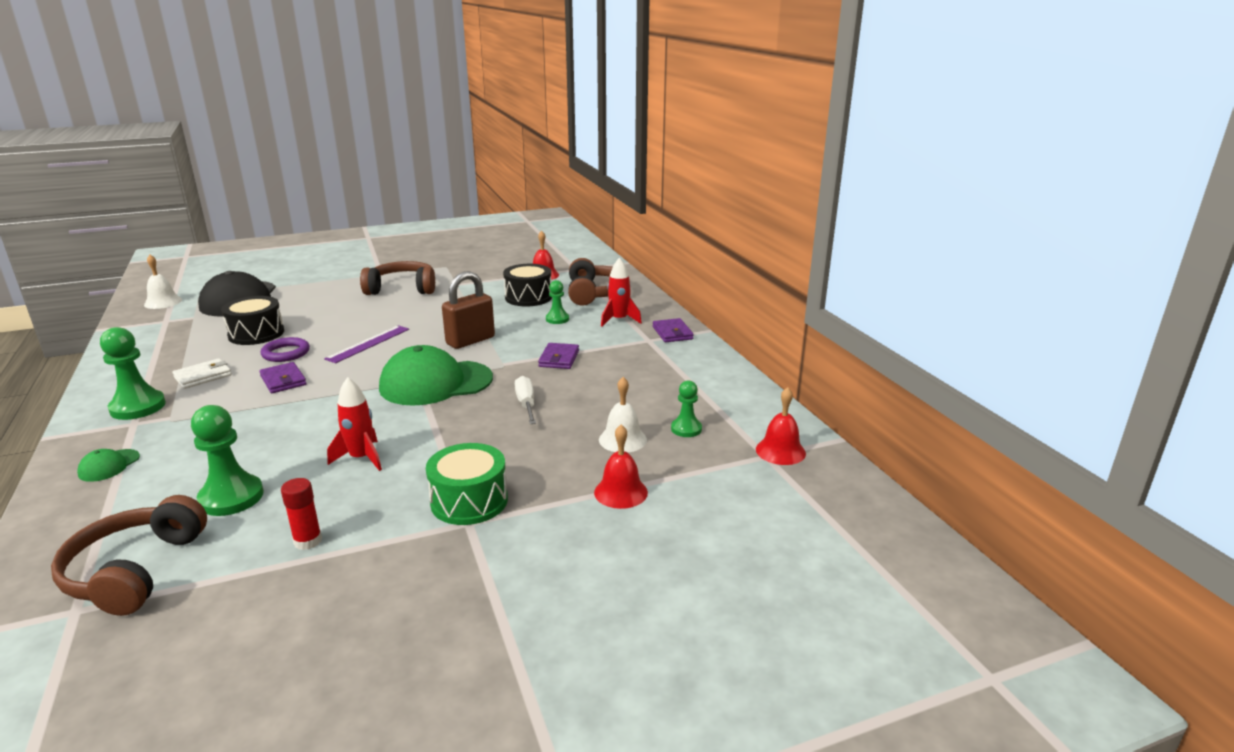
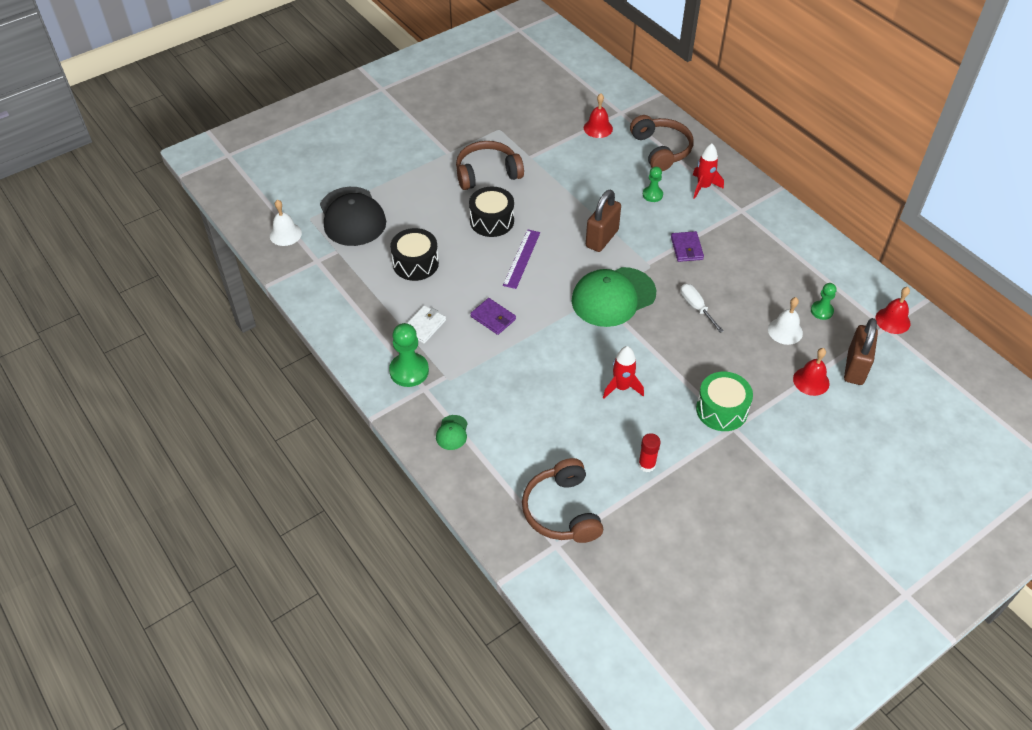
camera: 15 degrees left, 25 degrees up
green pawn [191,405,264,516] -> none
purple ring [261,337,310,362] -> none
black drum [503,264,552,306] -> black drum moved to [469,187,514,237]
purple wallet [653,318,694,342] -> none
none -> brown padlock [844,318,878,385]

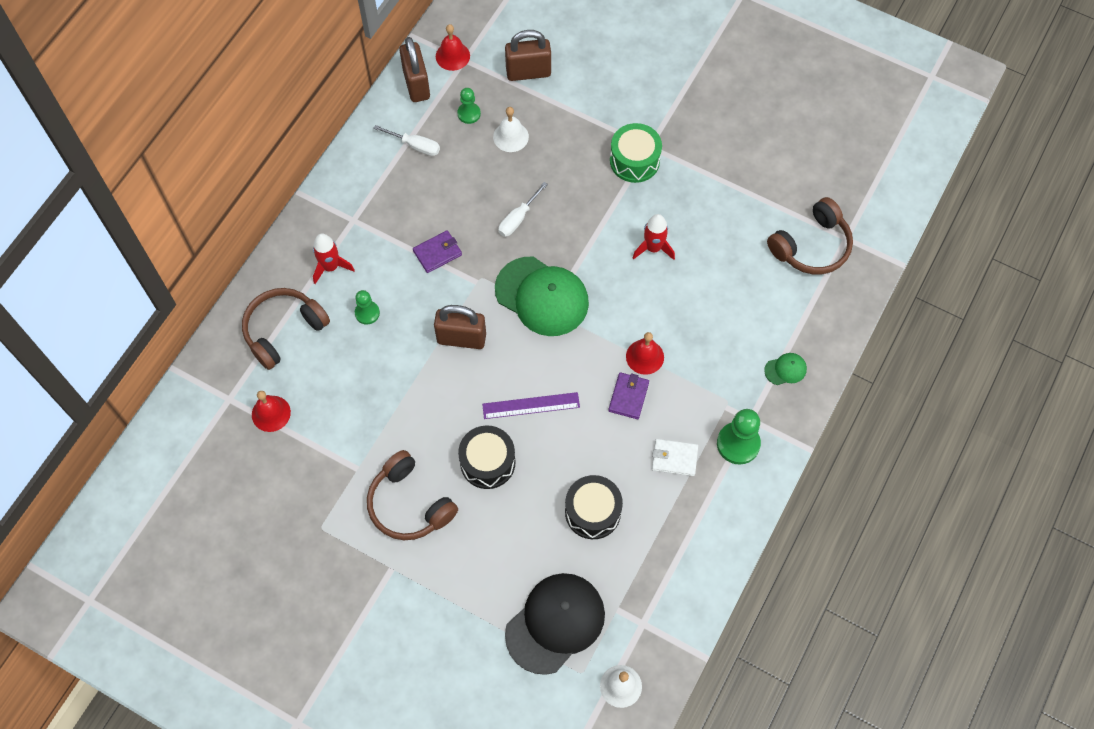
camera: 115 degrees left, 15 degrees up
red glue stick [638,433,661,472] -> none
red bell [793,348,830,396] -> red bell moved to [626,332,664,375]
none -> white screwdriver [373,125,440,156]
none -> brown padlock [399,37,430,102]

